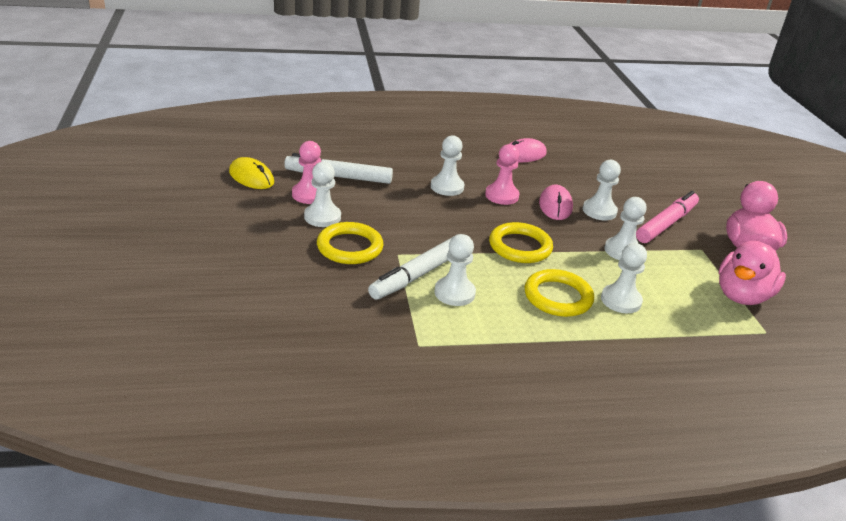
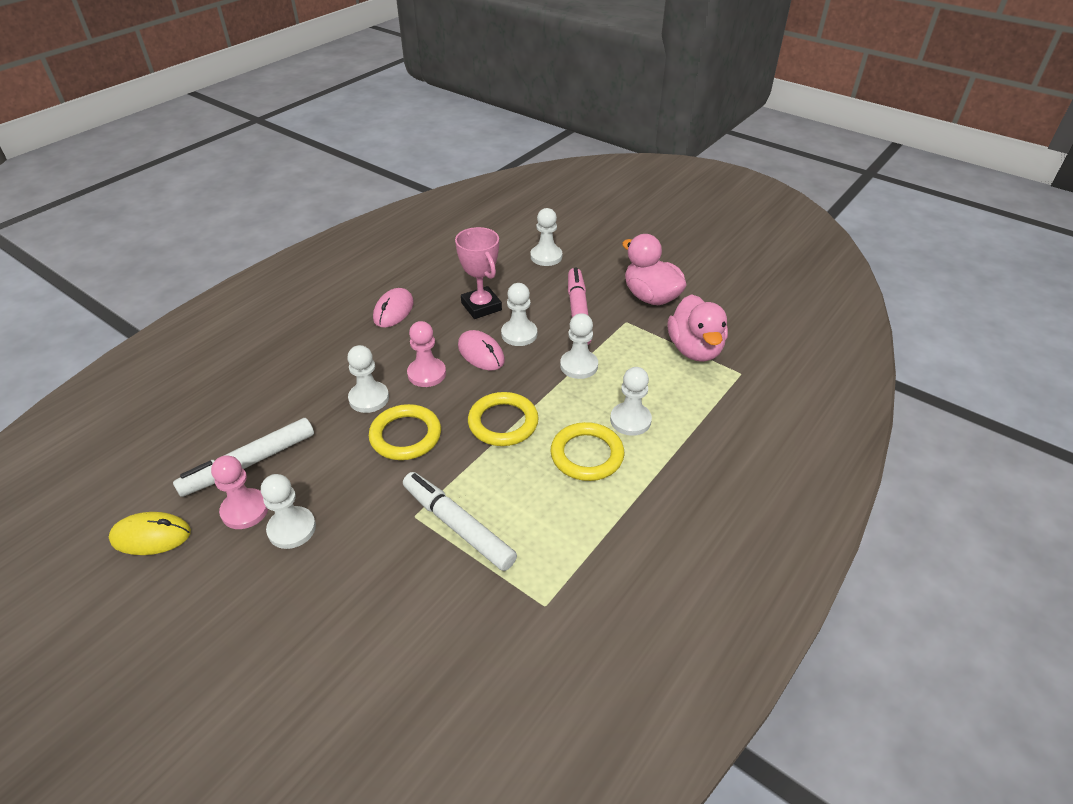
camera: 40 degrees left, 10 degrees up
yellow ring [317,222,384,264] -> yellow ring moved to [369,404,441,460]
white marker [368,236,454,300] -> white marker turned 135 degrees clockwise [403,472,517,571]
white pawn [434,234,476,306] -> white pawn moved to [531,208,562,266]
none -> pink trophy [455,227,502,319]

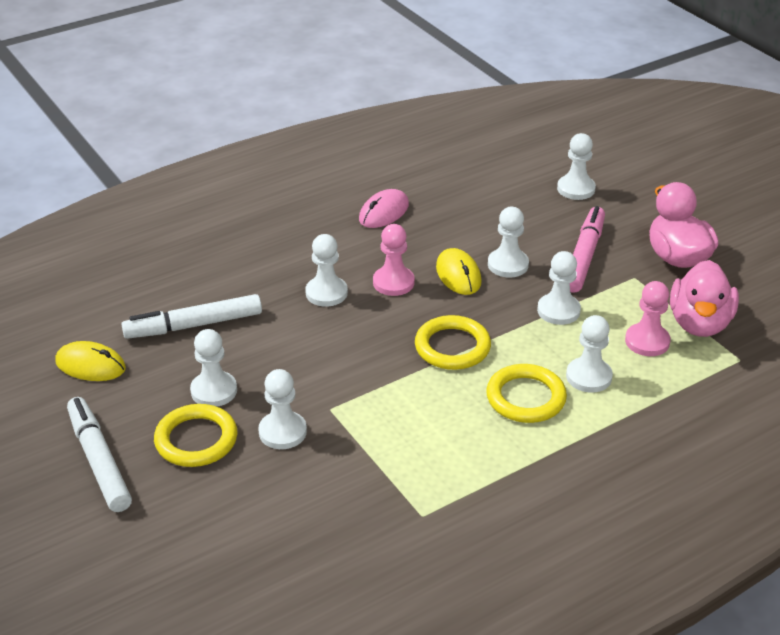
camera: 20 degrees right, 5 degrees down
pink pawn [211,455,268,529] -> pink pawn moved to [625,281,671,356]
yellow ring [369,404,441,460] -> yellow ring moved to [154,404,238,467]
white marker [403,472,517,571] -> white marker moved to [67,397,132,512]
pink trophy [455,227,502,319] -> none
pink mouse [458,330,505,370] -> yellow mouse [436,248,482,295]
none -> white pawn [258,369,307,449]

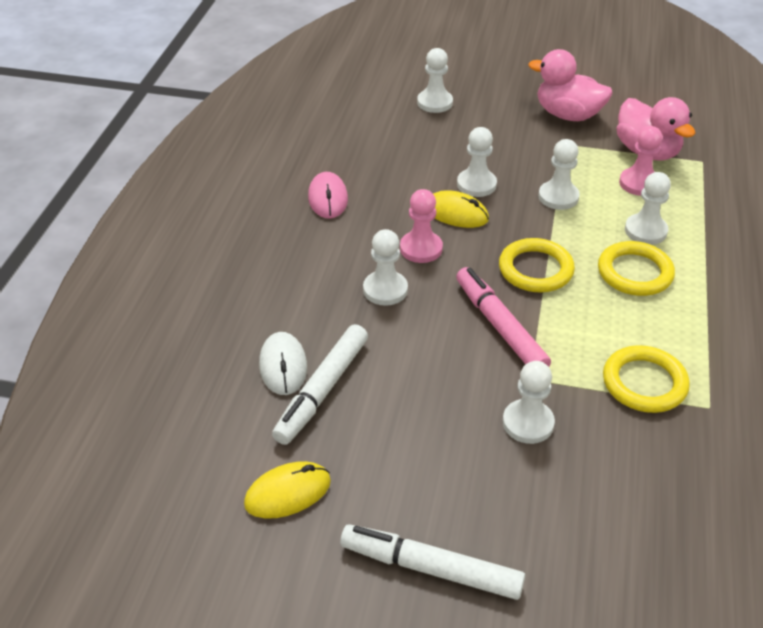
camera: 45 degrees left, 5 degrees up
yellow ring [154,404,238,467] -> yellow ring moved to [603,345,690,413]
white pawn [190,329,237,407] -> none
pink marker [570,206,605,292] -> pink marker moved to [456,267,551,367]
none -> white mouse [259,332,307,395]

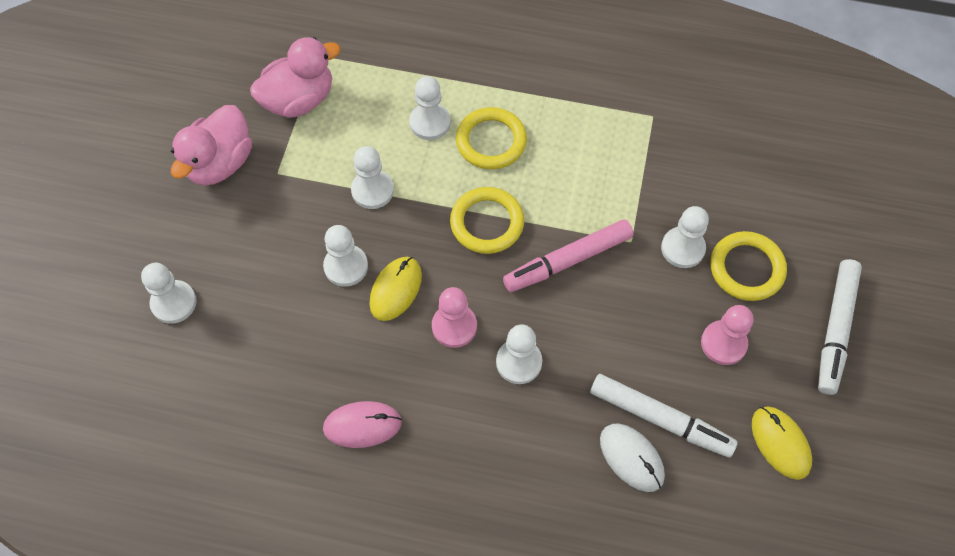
camera: 90 degrees left, 20 degrees up
white mouse [259,332,307,395] -> white mouse turned 60 degrees clockwise [600,423,665,492]
yellow ring [603,345,690,413] -> yellow ring moved to [710,231,787,301]
pink pawn [619,126,662,196] -> pink pawn moved to [701,305,754,365]

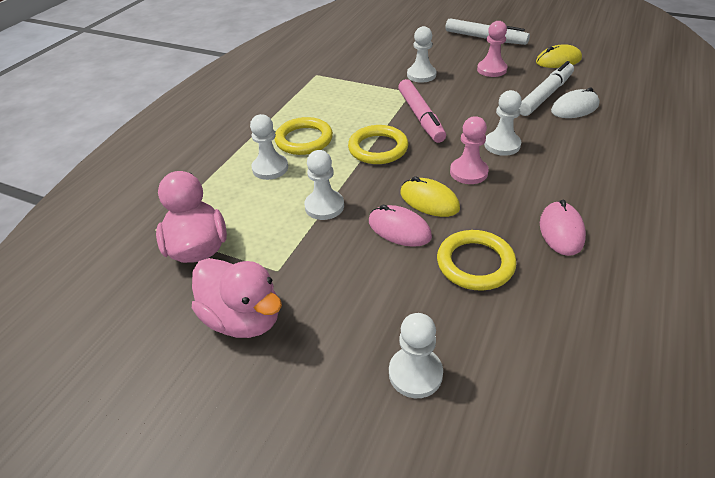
camera: 75 degrees left, 20 degrees down
white pawn [323,225,368,287] -> pink mouse [369,205,432,247]
yellow ring [710,231,787,301] -> yellow ring moved to [437,230,517,291]

